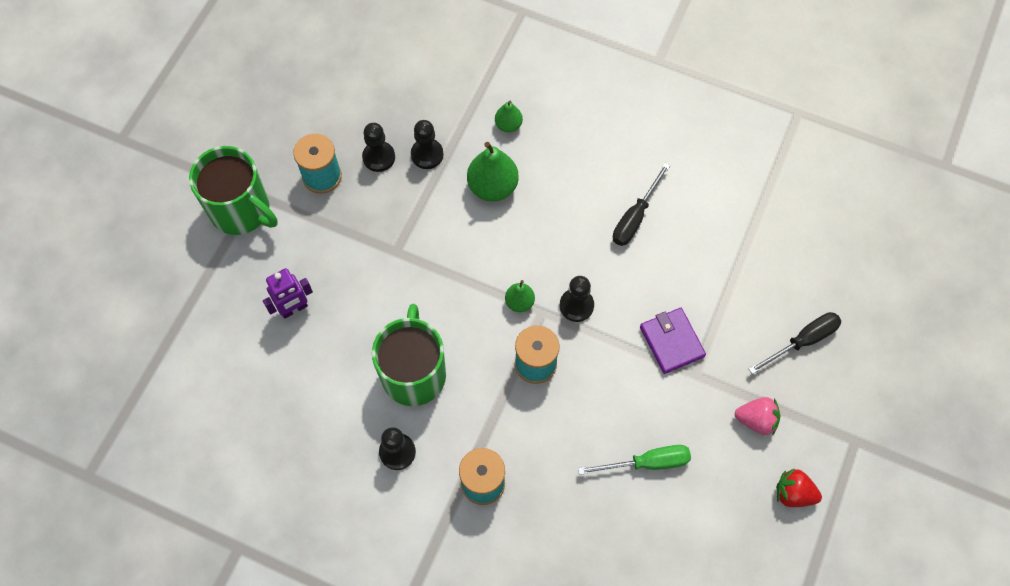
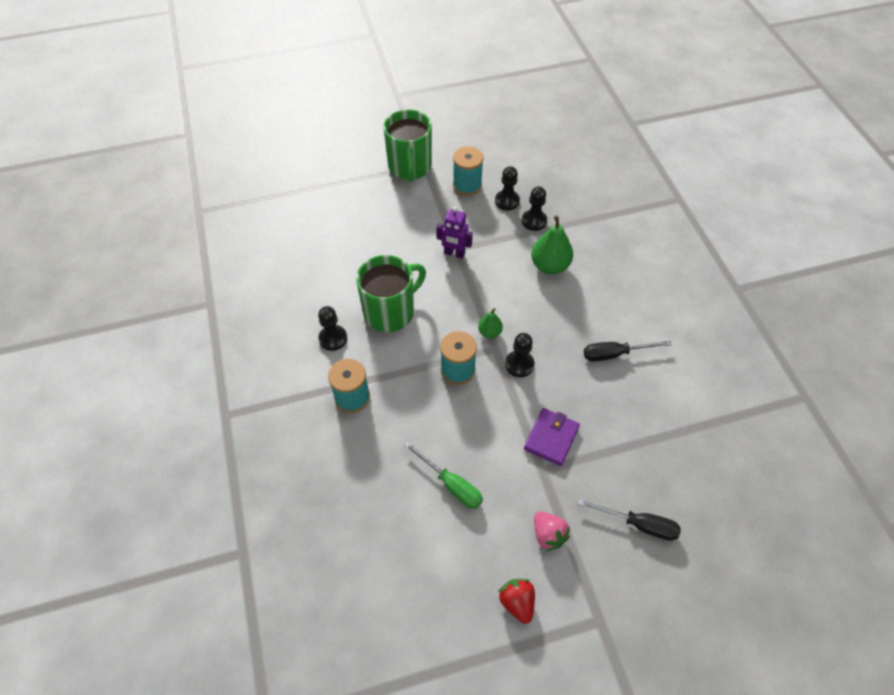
camera: 50 degrees right, 10 degrees down
purple robot [263,268,313,319] -> purple robot moved to [436,207,473,259]
green pear [495,101,523,132] -> none

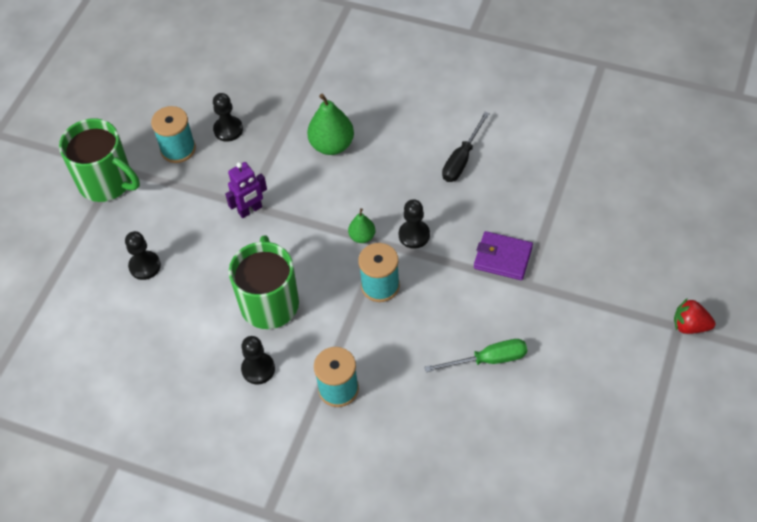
camera: 50 degrees left, 0 degrees up
red strawberry [498,579,535,624] -> red strawberry moved to [674,298,715,334]
black pawn [522,186,547,231] -> black pawn moved to [125,231,161,280]
purple wallet [524,408,580,466] -> purple wallet turned 45 degrees counterclockwise [474,231,533,280]
pink strawberry [534,511,570,551] -> none
black screwdriver [577,499,681,541] -> none

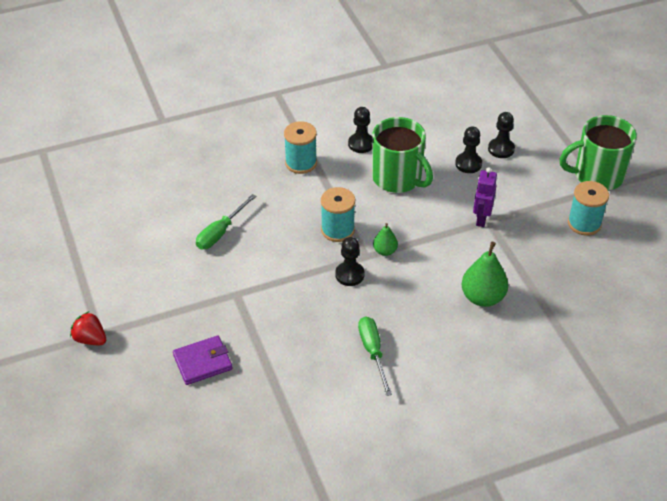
camera: 135 degrees right, 10 degrees down
black pawn [213,93,243,142] -> black pawn moved to [455,126,482,173]
black screwdriver [442,112,490,182] -> green screwdriver [358,316,392,396]
purple wallet [474,231,533,280] -> purple wallet moved to [173,336,233,385]
red strawberry [674,298,715,334] -> red strawberry turned 120 degrees counterclockwise [70,311,106,345]

